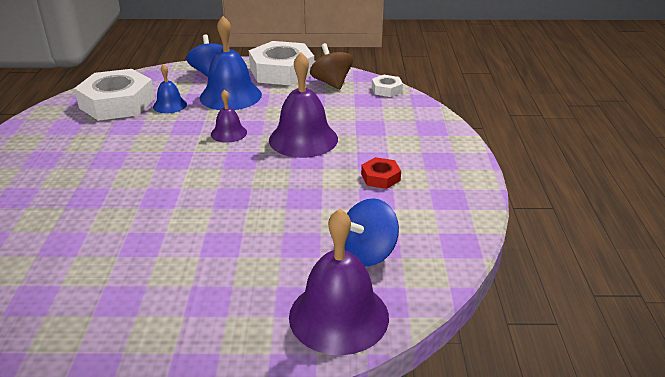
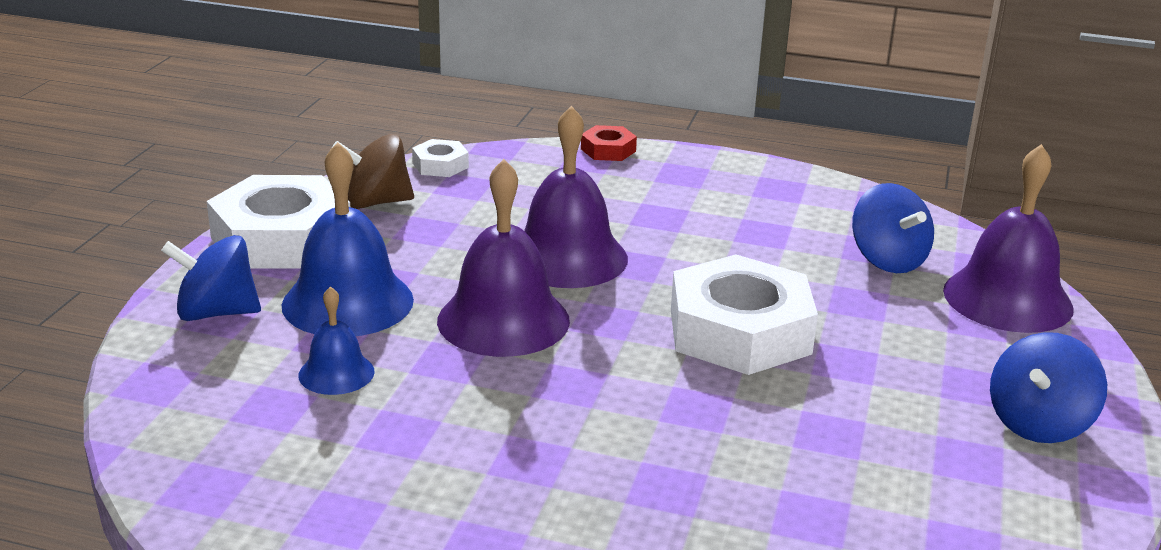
camera: 75 degrees left, 5 degrees down
white nut [74,69,155,121] -> white nut moved to [671,255,818,375]
purple bell [211,89,247,143] -> purple bell [437,159,570,357], size x1.89
red nut [361,157,401,189] -> red nut moved to [581,125,637,161]
none -> blue spinning top [990,332,1107,443]

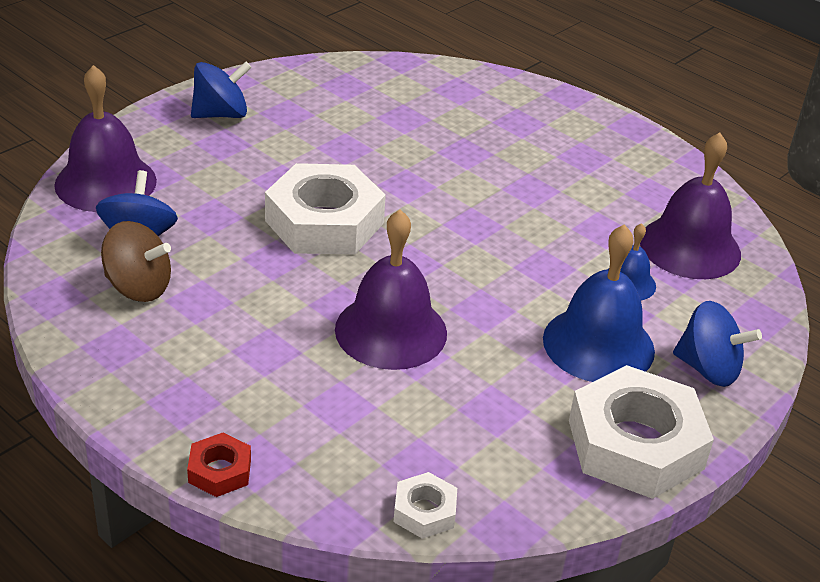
camera: 155 degrees left, 10 degrees up
brown spinning top [331,134,414,209] -> brown spinning top moved to [101,221,171,302]
purple bell [437,159,570,357] -> purple bell moved to [640,132,741,279]

